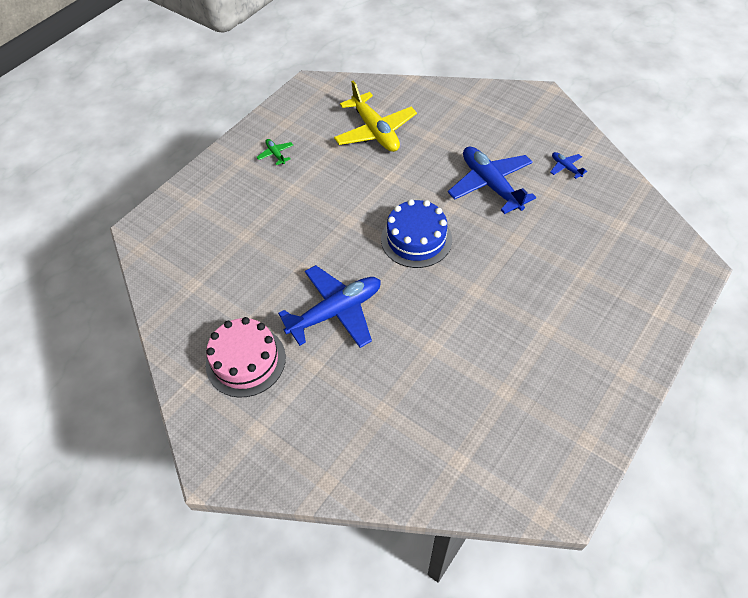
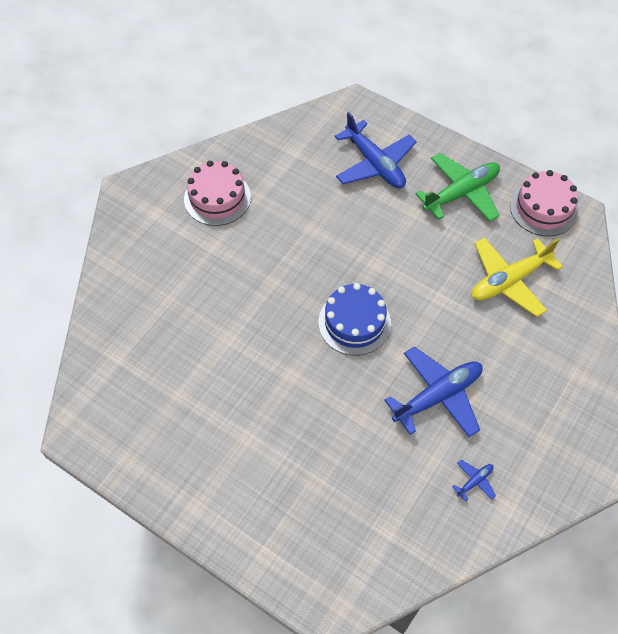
camera: 85 degrees right, 5 degrees up
green plane [257,139,293,165] -> green plane [415,153,500,222], size x2.32
blue plane [278,265,381,348] -> blue plane moved to [335,112,417,188]
none -> pink cake [510,170,578,236]

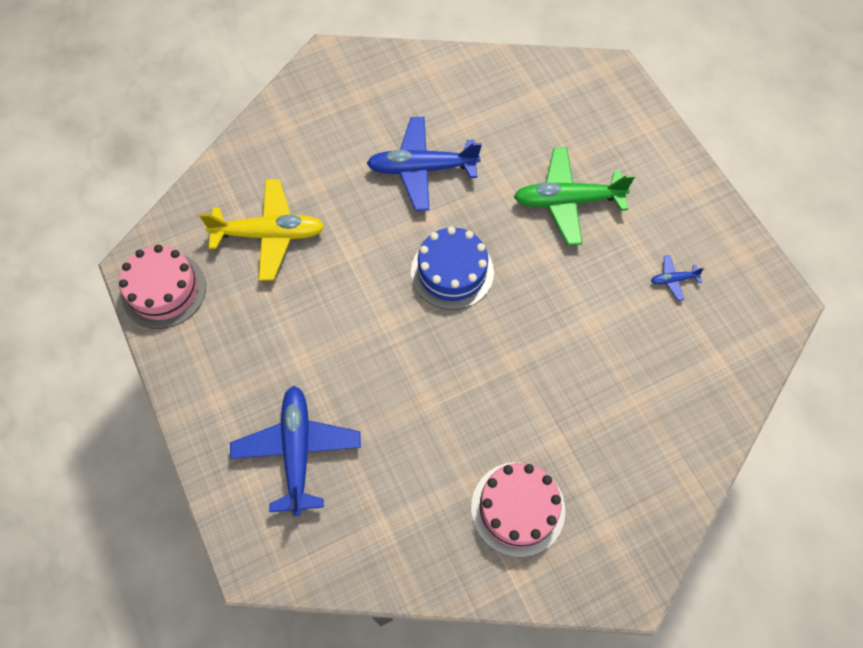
camera: 150 degrees left, 5 degrees up
green plane [415,153,500,222] -> green plane moved to [514,147,635,245]
blue plane [452,459,496,502] -> blue plane moved to [651,255,705,301]

